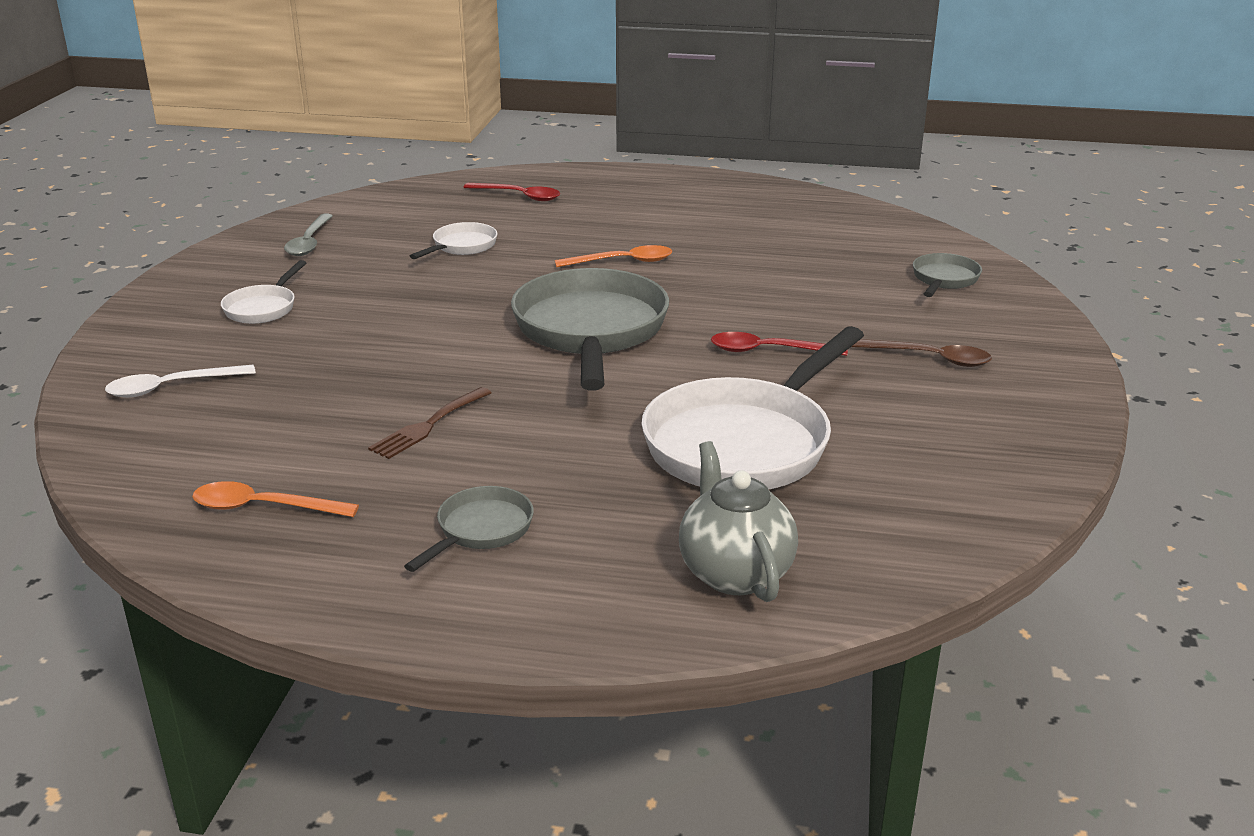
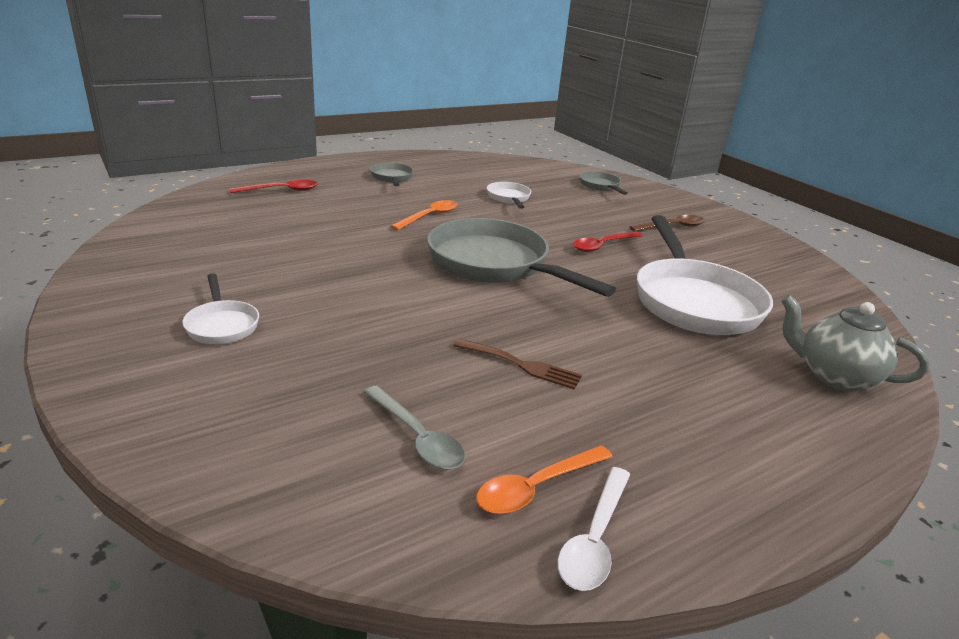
camera: 45 degrees left, 0 degrees up
white spoon [105,365,256,398] -> white spoon moved to [558,467,630,591]
grey spoon [284,214,333,256] -> grey spoon moved to [364,386,465,469]
brown fork [368,387,492,459] -> brown fork turned 60 degrees counterclockwise [453,338,582,390]
grey pan [404,486,534,572] -> grey pan moved to [370,162,414,186]
white pan [410,222,498,259] -> white pan moved to [487,182,531,209]

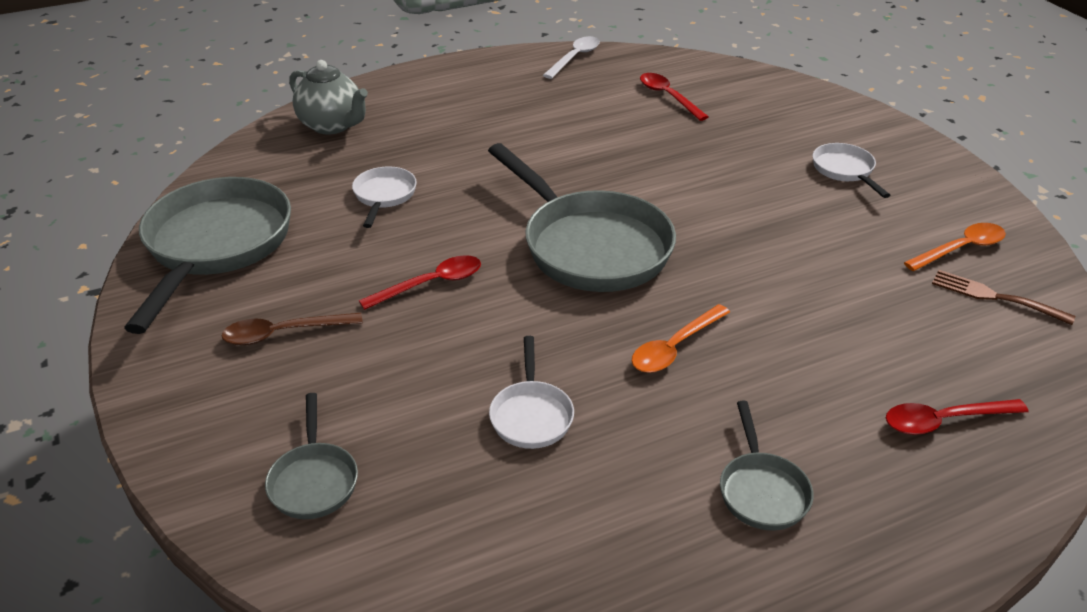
camera: 170 degrees left, 10 degrees up
grey spoon [364,386,465,469] -> red spoon [640,73,709,121]
brown fork [453,338,582,390] -> brown fork moved to [932,270,1075,325]
orange spoon [476,445,613,514] -> orange spoon moved to [904,223,1006,271]
white pan [637,215,773,335] -> white pan [352,166,417,228], size x0.47
none -> grey pan [124,177,291,334]

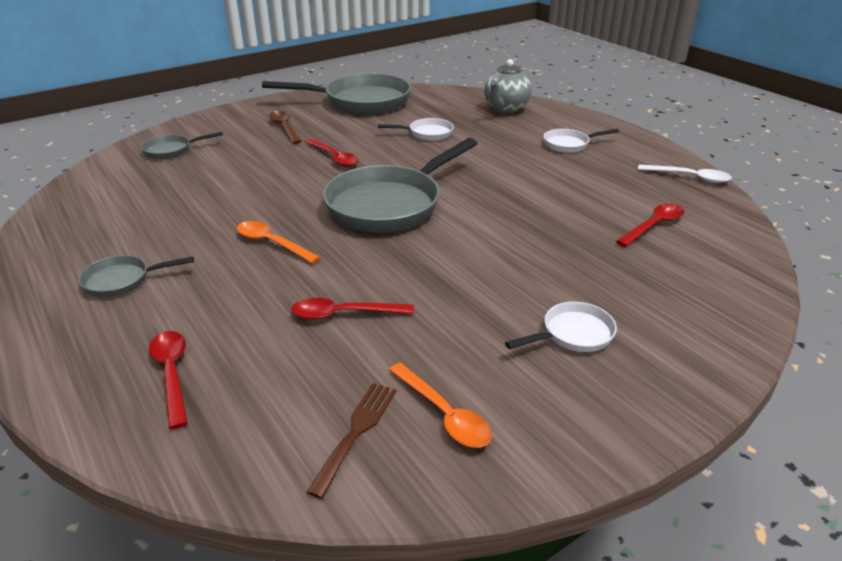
camera: 80 degrees right, 5 degrees down
white pan [489,336,574,449] -> white pan moved to [543,129,620,153]
none -> red spoon [291,298,414,320]

